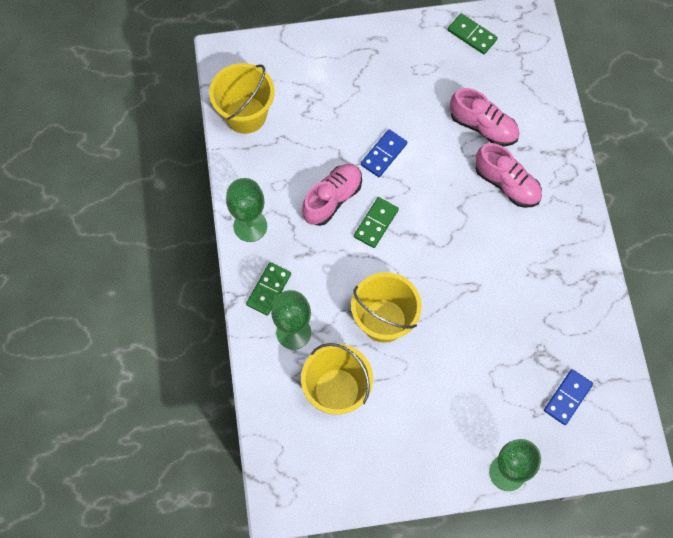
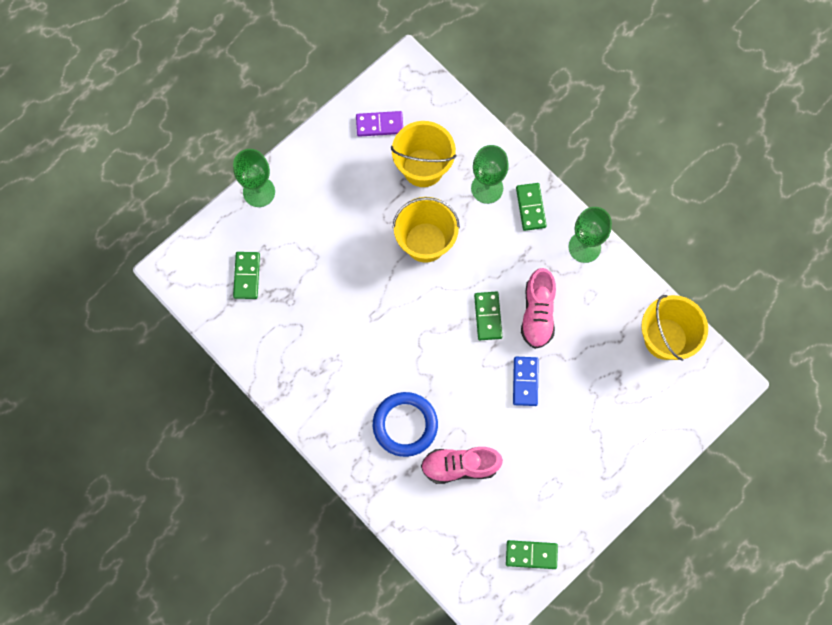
camera: 145 degrees right, 5 degrees up
pink shoe [475,143,542,208] -> blue ring [373,392,438,457]
blue domino [544,369,593,425] -> green domino [233,252,260,299]
none -> purple domino [356,111,403,137]

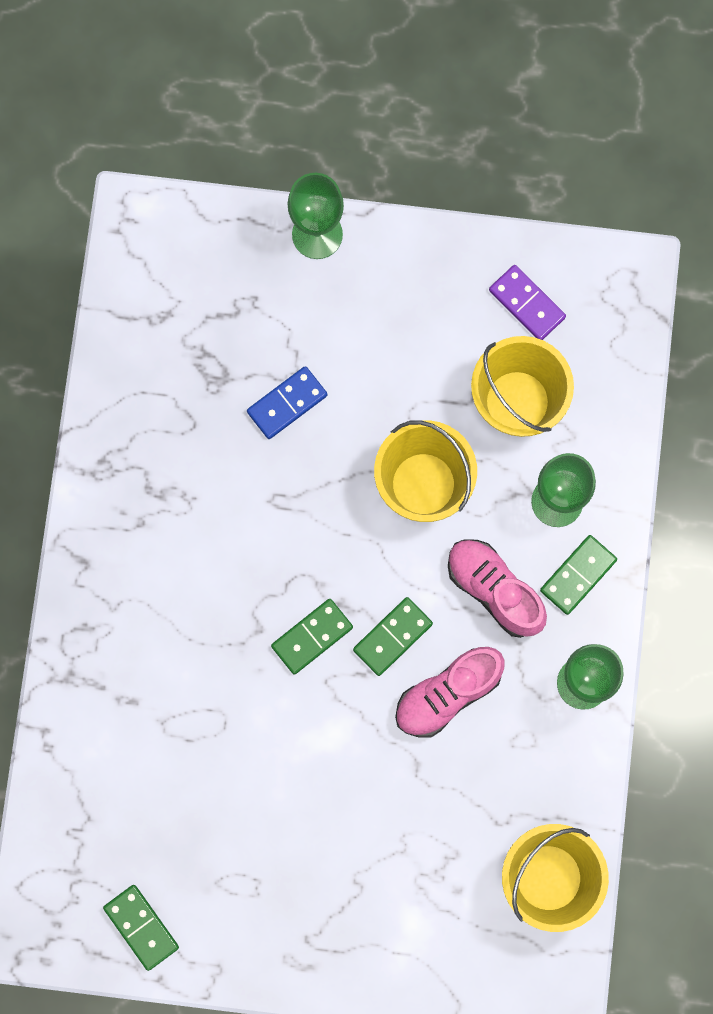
camera: 50 degrees right, 5 degrees up
green domino [233,252,260,299] -> green domino moved to [271,599,353,675]
blue ring [373,392,438,457] -> none
pink shoe [421,447,503,484] -> pink shoe moved to [448,539,547,638]
blue domino [513,357,539,406] -> blue domino moved to [247,366,327,439]

